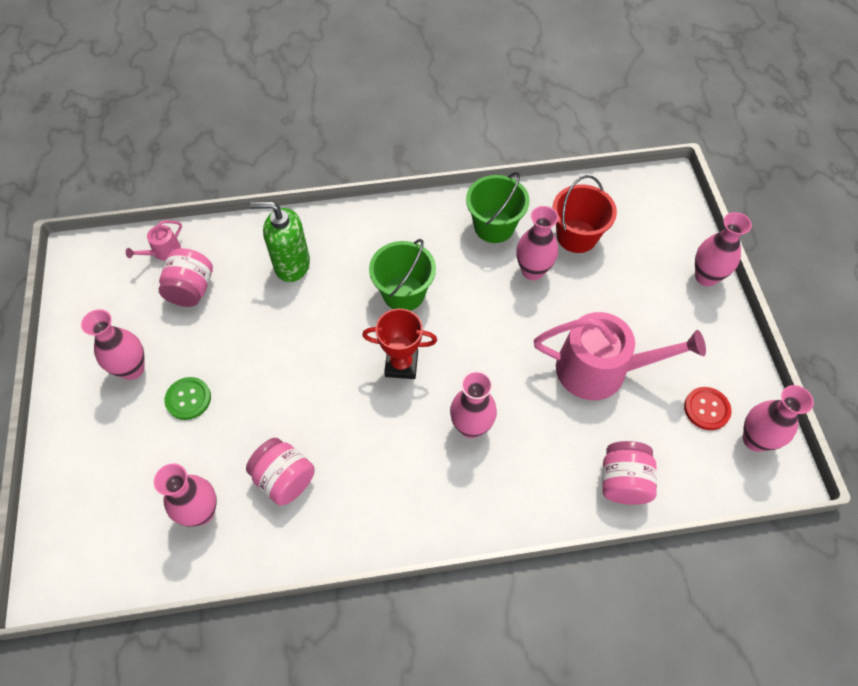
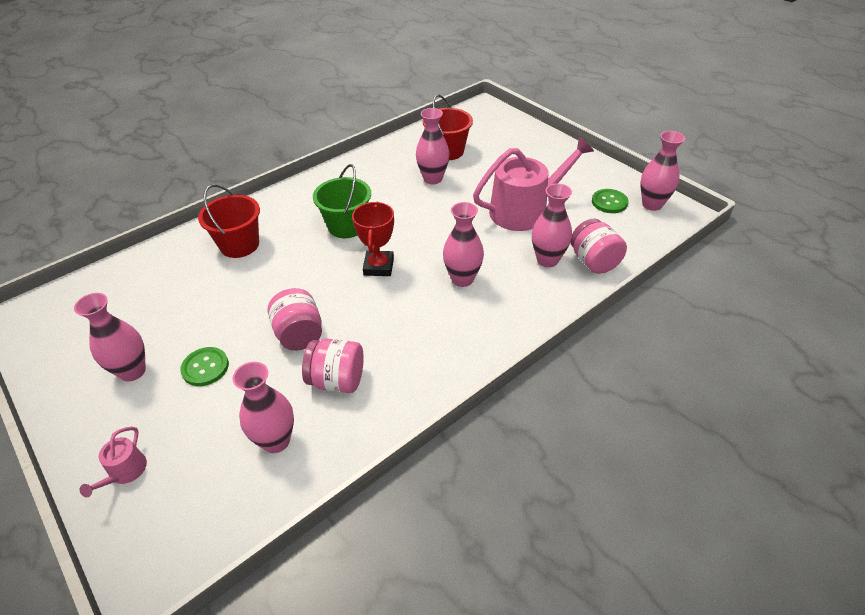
camera: 30 degrees left, 15 degrees down
pink watering can [126,220,182,260] -> pink watering can moved to [80,427,147,497]
pink jar [159,248,213,307] -> pink jar moved to [268,288,322,351]
green soap dispenser [250,201,310,282] -> red bucket [198,184,260,258]
red trophy [362,309,437,379] -> red trophy turned 60 degrees counterclockwise [352,201,394,276]
green bucket [466,172,529,243] -> none
red button [684,387,732,430] -> green button [592,189,629,213]
pink vase [695,212,752,286] -> pink vase moved to [532,183,572,267]

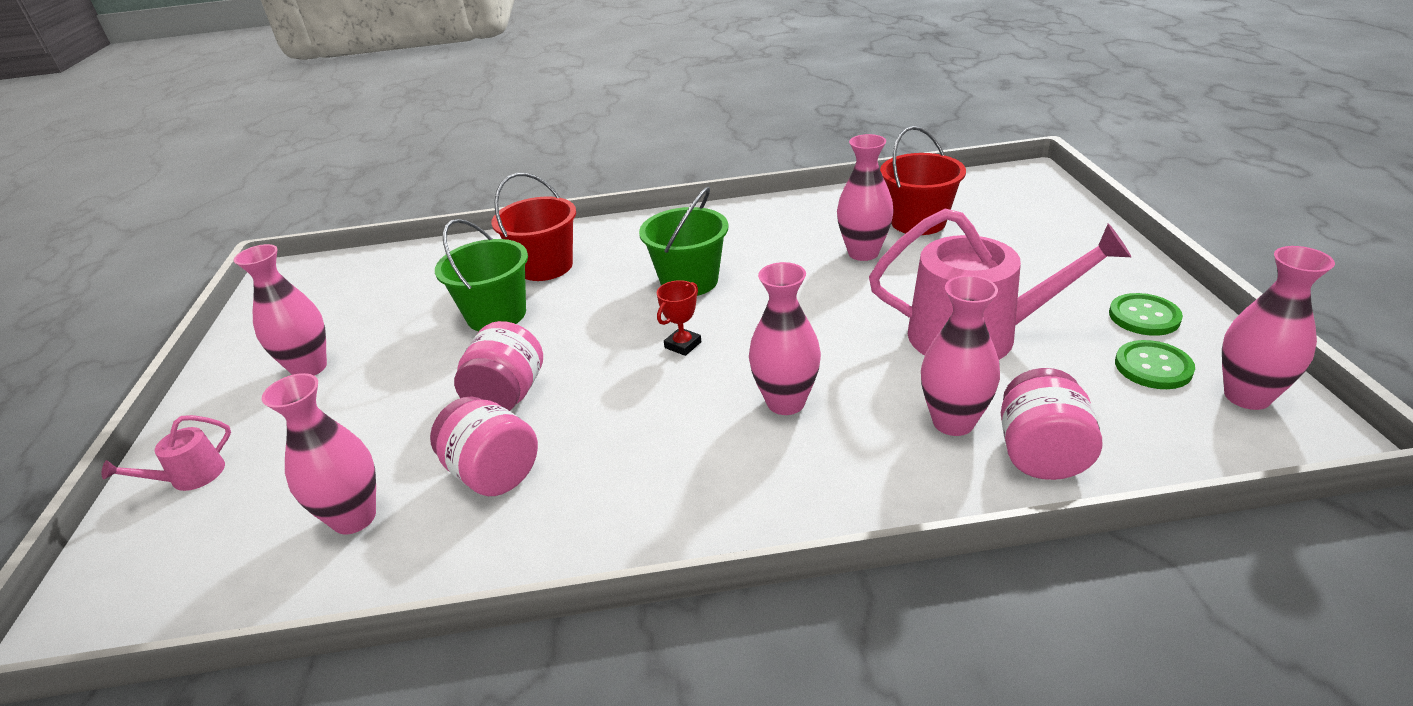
camera: 35 degrees right, 10 degrees down
green button [180,347,229,386] -> green button moved to [1109,293,1183,336]
red trophy [352,201,394,276] -> red trophy [657,280,701,356], size x0.61
none -> green bucket [435,219,528,331]

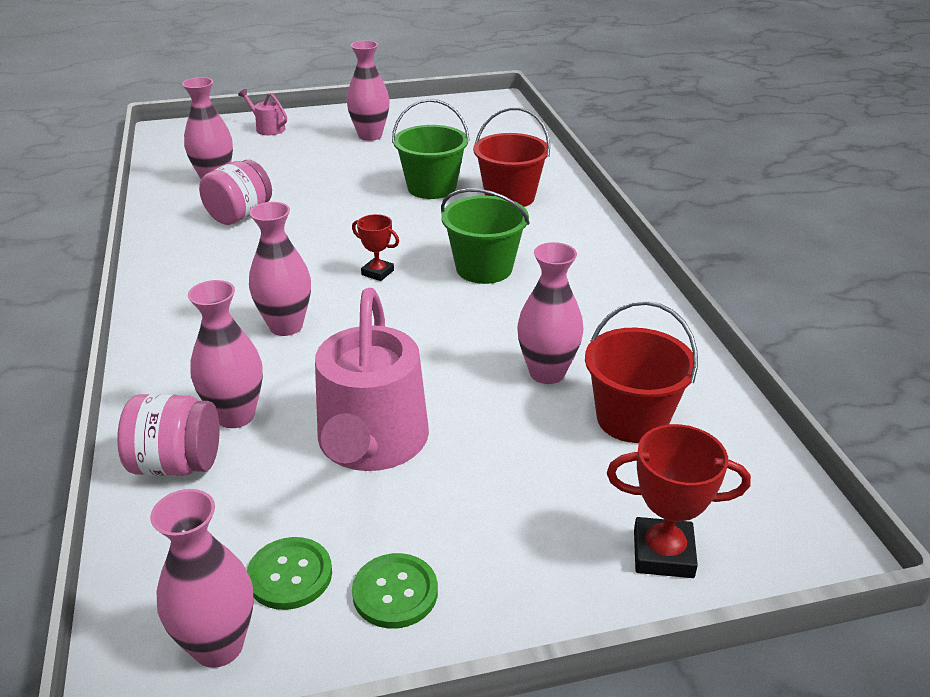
camera: 80 degrees right, 0 degrees up
pink jar [454,321,543,411] -> none
none -> red trophy [607,424,751,578]

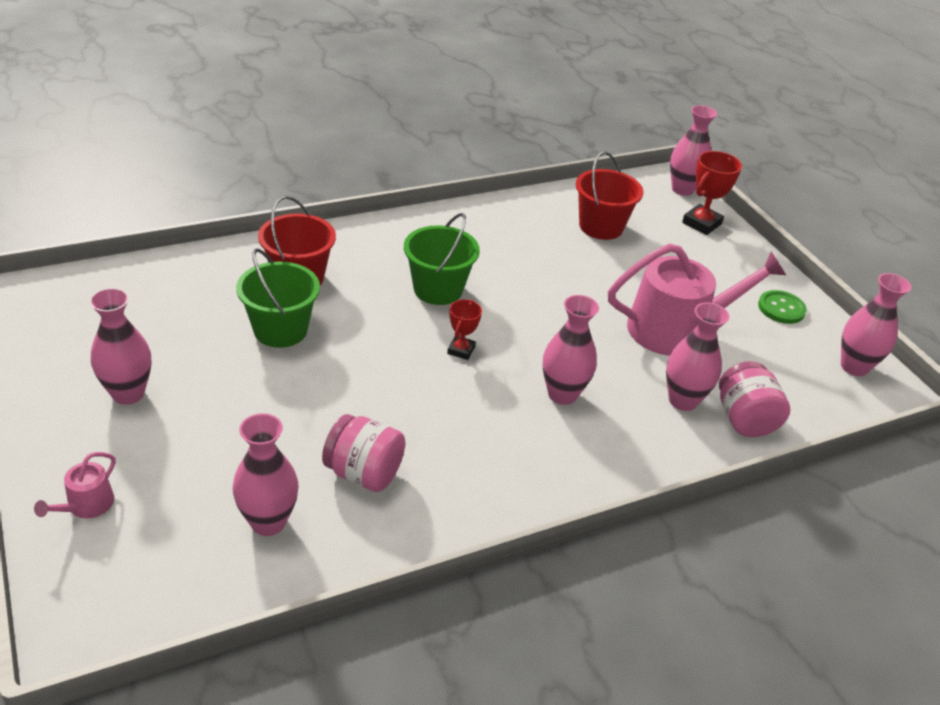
camera: 105 degrees left, 5 degrees up
green button [247,537,332,610] -> none
pink vase [517,242,583,384] -> pink vase moved to [670,105,717,196]
red trophy [607,424,751,578] -> red trophy turned 45 degrees clockwise [682,151,742,235]

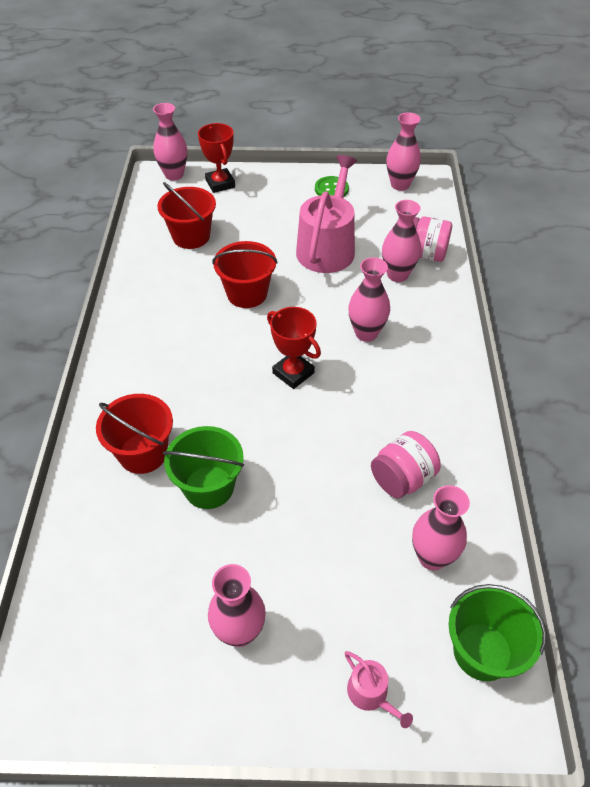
camera: 60 degrees left, 10 degrees up
green bucket [404,213,480,305] -> green bucket moved to [449,584,546,681]
red trophy [447,299,482,360] -> red trophy [267,307,321,389], size x1.63
none -> red bucket [212,241,278,308]

